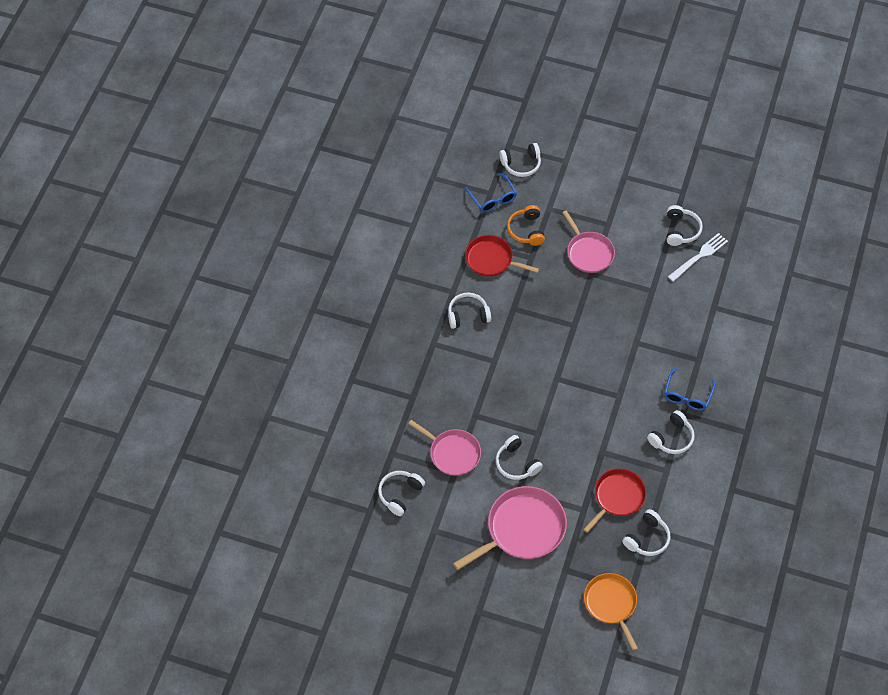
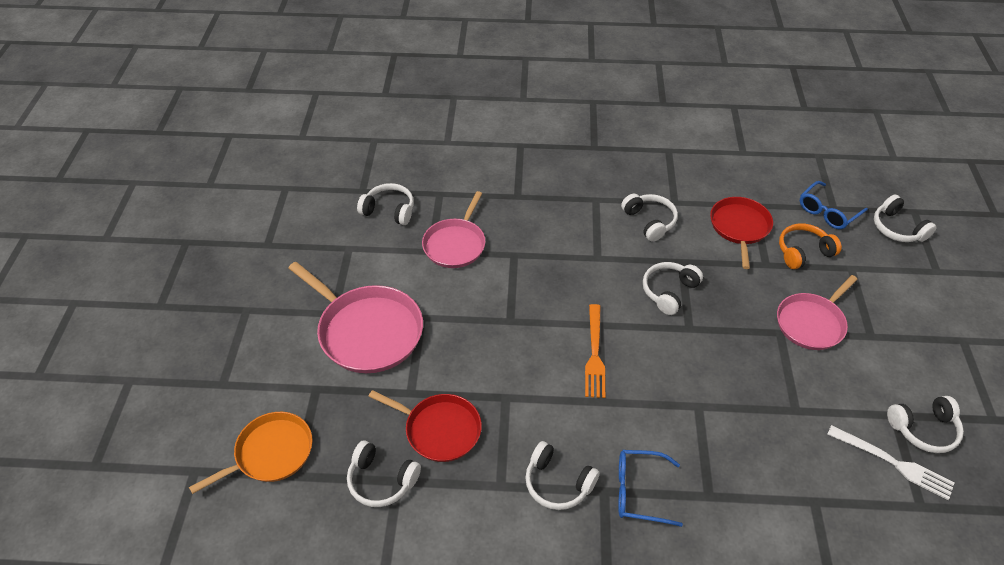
camera: 75 degrees right, 10 degrees down
white headphones [496,435,543,480] -> white headphones moved to [643,262,703,315]
none -> orange fork [585,304,605,398]

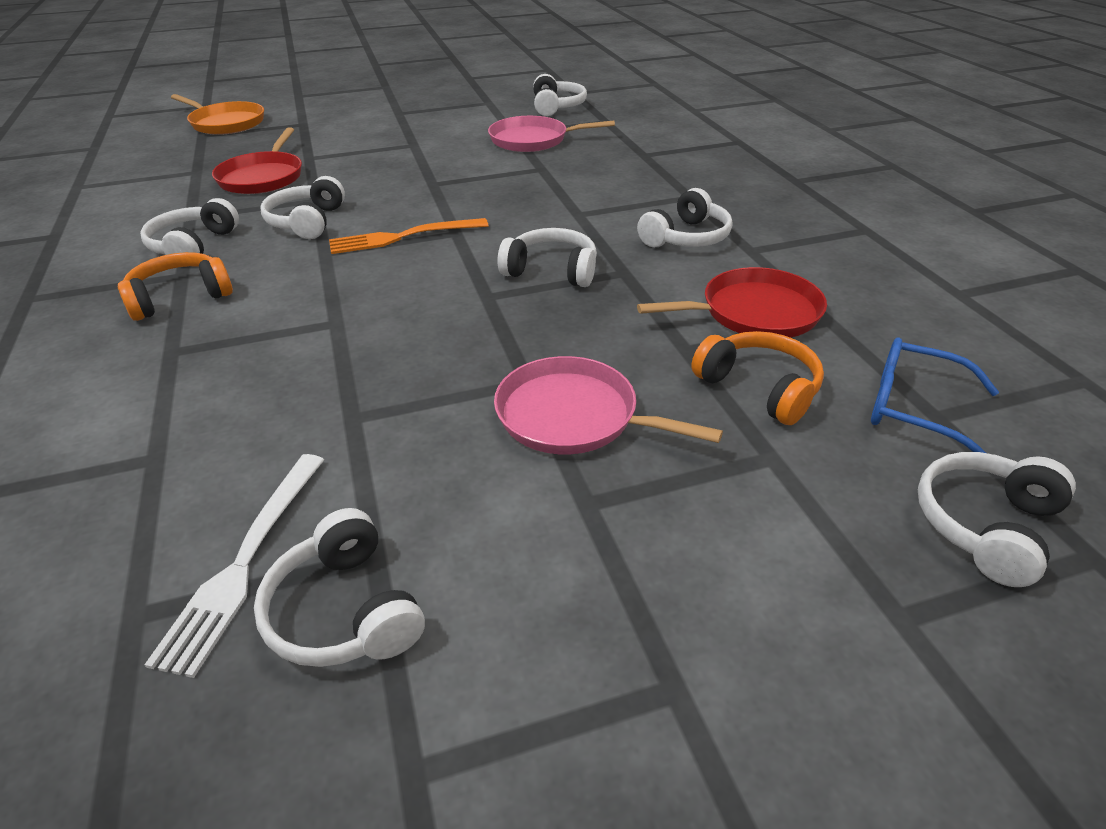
camera: 70 degrees right, 10 degrees down
pink pan [288,262,423,373] -> none
white headphones [347,441,421,507] -> white headphones moved to [260,176,345,239]
blue glasses [618,450,683,527] -> orange headphones [118,252,233,321]

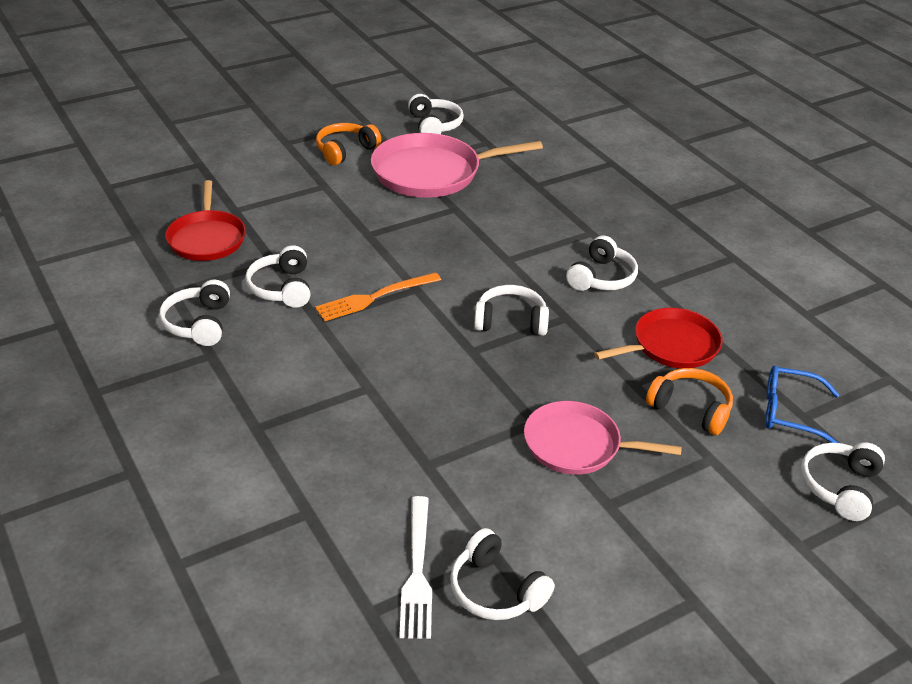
camera: 15 degrees left, 0 degrees up
orange headphones [118,252,233,321] -> orange headphones moved to [316,123,381,165]
orange pan [171,94,264,135] -> none
pink pan [488,116,615,152] -> pink pan [371,133,543,198], size x1.51

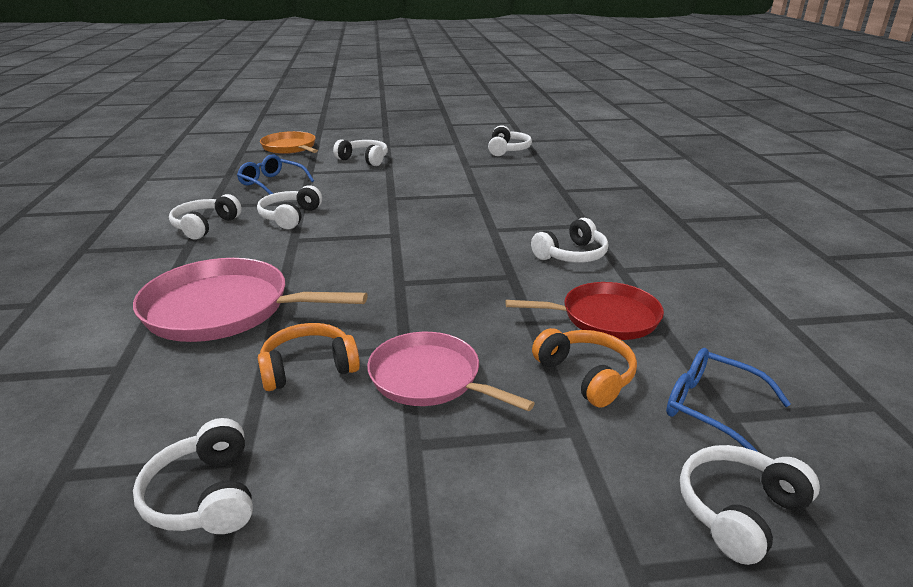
camera: 25 degrees right, 10 degrees down
red pan [165,180,246,261] -> blue glasses [237,154,314,195]
orange fork [315,272,441,321] -> none
orange headphones [316,123,381,165] -> orange headphones moved to [258,323,360,391]
pink pan [371,133,543,198] -> pink pan moved to [133,258,368,342]
white fork [399,496,432,639] -> none
white headphones [474,285,549,336] -> white headphones moved to [333,139,388,166]
none -> orange pan [260,131,318,154]

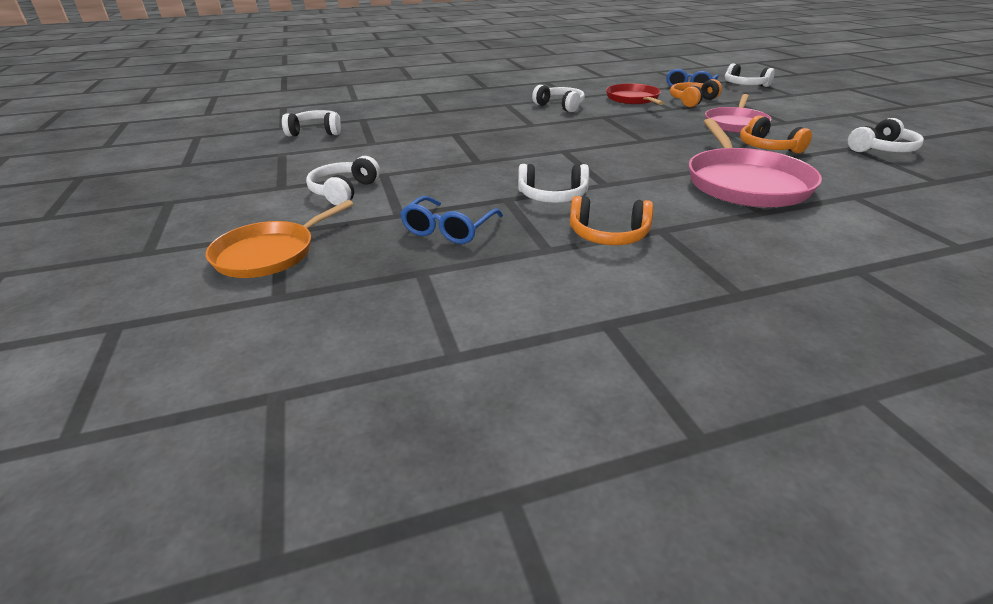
camera: 100 degrees left, 5 degrees up
white headphones [169,194,242,239] -> orange headphones [570,196,653,245]

